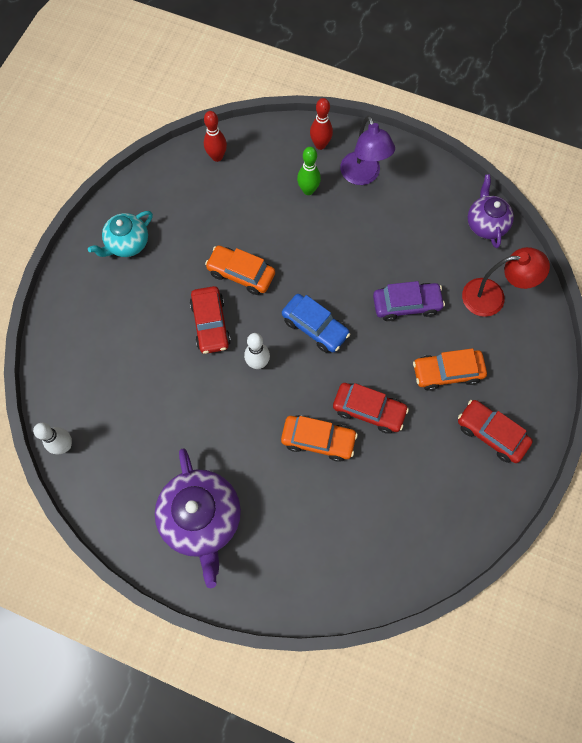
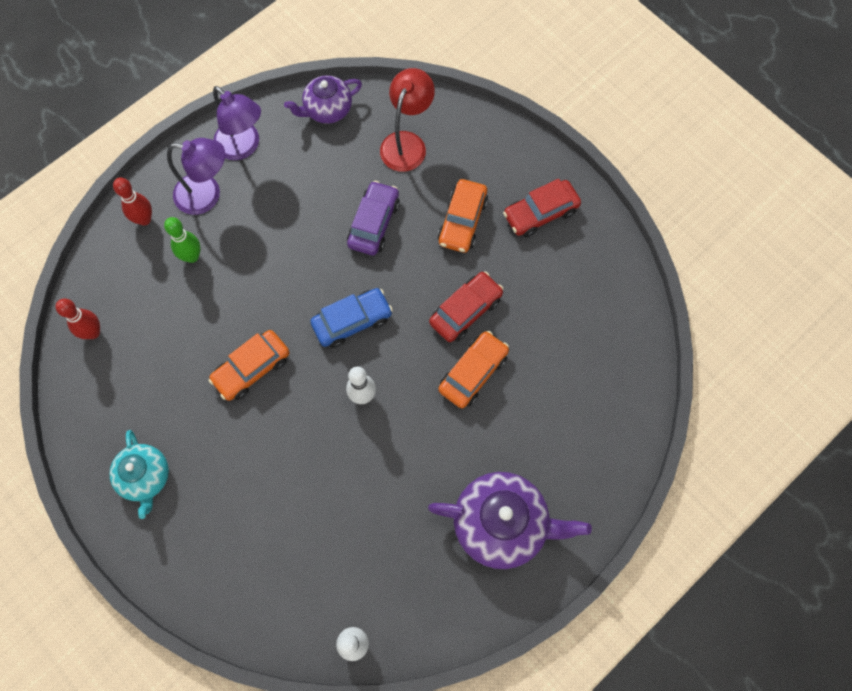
camera: 65 degrees left, 0 degrees up
red car [190,286,231,354] -> none
purple teapot [468,174,514,248] -> purple teapot turned 45 degrees counterclockwise [284,75,362,124]
none -> purple lamp [213,86,261,160]

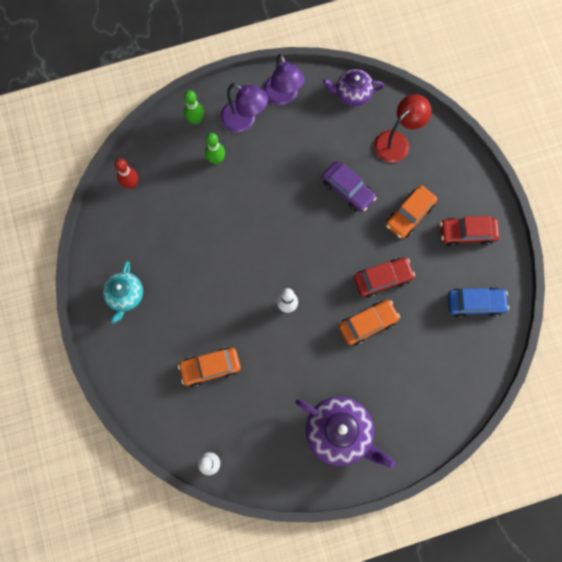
camera: 25 degrees right, 5 degrees up
red bowling pin [113,177,152,226] -> green bowling pin [184,90,204,125]
orange car [208,330,290,401] -> orange car moved to [178,347,241,387]
blue car [310,288,393,348] -> blue car moved to [448,287,509,318]
purple car [347,181,400,255] -> purple car turned 90 degrees clockwise [322,161,377,212]

